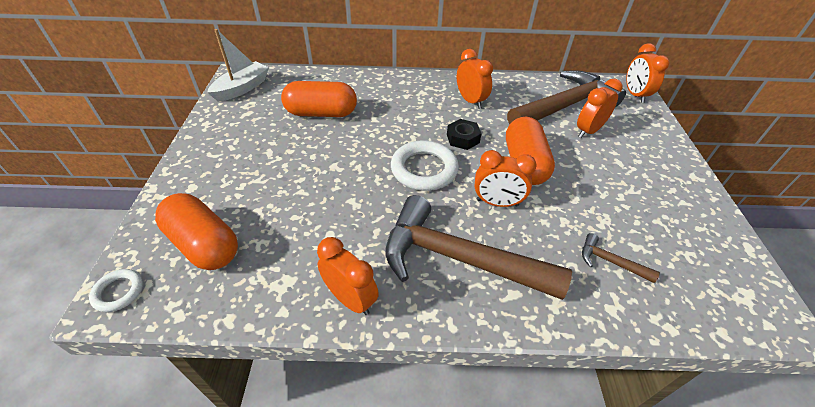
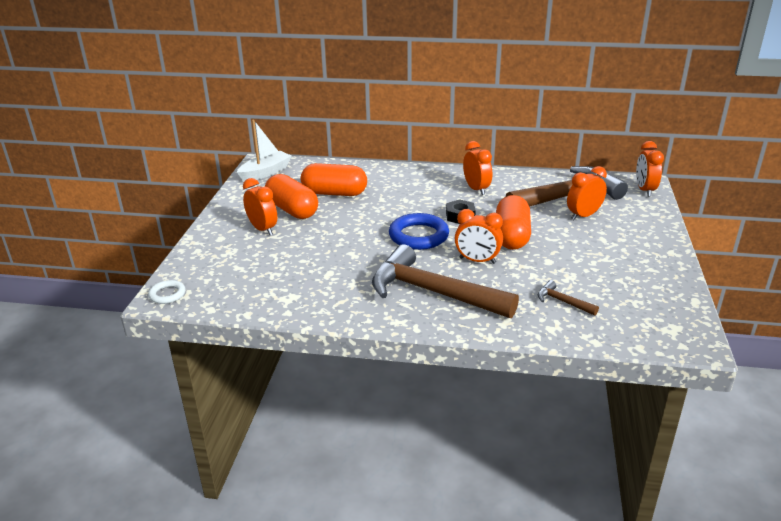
camera: 10 degrees right, 15 degrees down
orange capsule [155,193,238,270] -> orange capsule moved to [265,174,318,219]
orange clock [317,237,379,315] -> orange clock moved to [243,178,277,235]
white ring [391,140,459,191] -> blue ring [389,213,449,250]

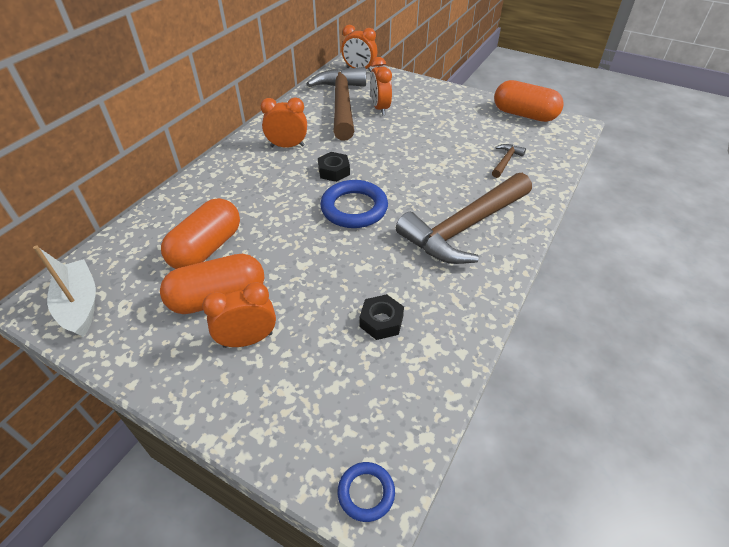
camera: 70 degrees left, 15 degrees up
white ring [148,280,186,304] -> blue ring [337,462,395,522]
orange clock [455,209,503,264] -> none
orange capsule [496,195,531,250] -> orange capsule moved to [494,80,564,122]
brown hammer [538,280,599,316] -> brown hammer turned 150 degrees clockwise [492,144,526,178]
none -> black nut [359,294,404,340]

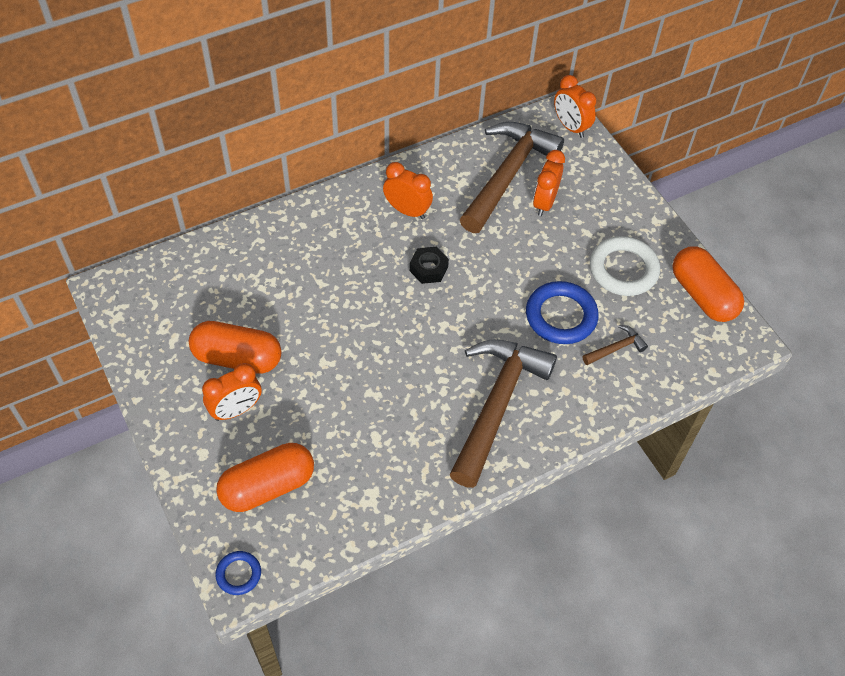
camera: 30 degrees right, 10 degrees up
white boat [33,245,96,337] -> none
orange capsule [161,198,240,269] -> orange capsule moved to [216,443,314,512]
orange clock [202,282,276,348] -> orange clock turned 135 degrees clockwise [202,363,262,421]
blue ring [320,180,388,228] -> blue ring moved to [526,281,599,344]
black nut [359,294,404,340] -> none
brown hammer [396,173,532,264] -> brown hammer turned 120 degrees clockwise [449,339,557,488]
none -> white ring [590,236,660,296]

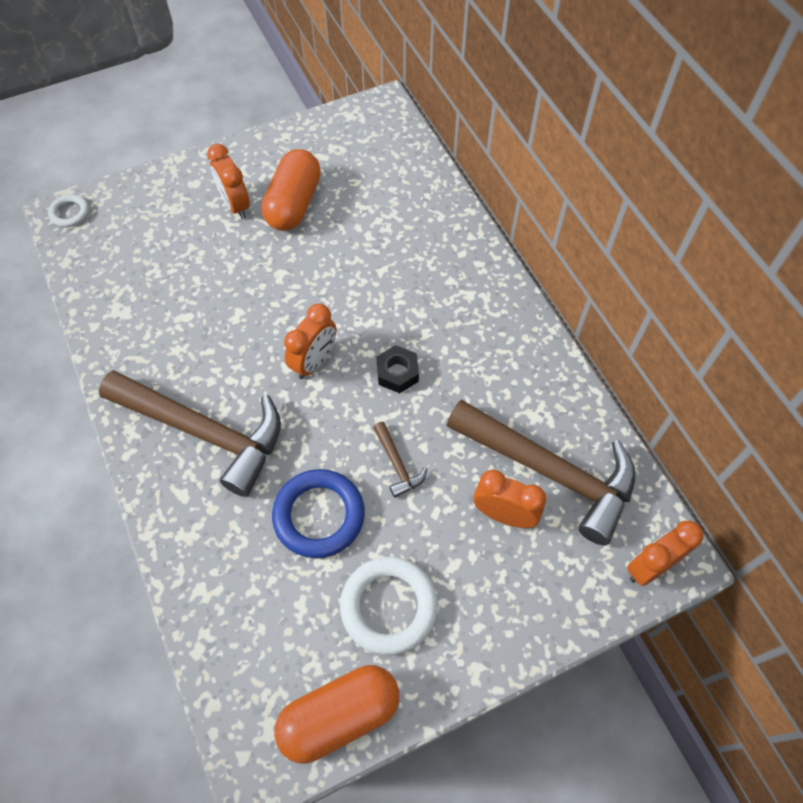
camera: 95 degrees right, 5 degrees up
blue ring [215,551,261,595] -> white ring [48,194,89,227]
orange capsule [216,443,314,512] -> none
orange clock [383,162,433,219] -> orange clock moved to [284,304,336,379]
brown hammer [582,325,648,365] -> brown hammer moved to [373,422,427,498]

